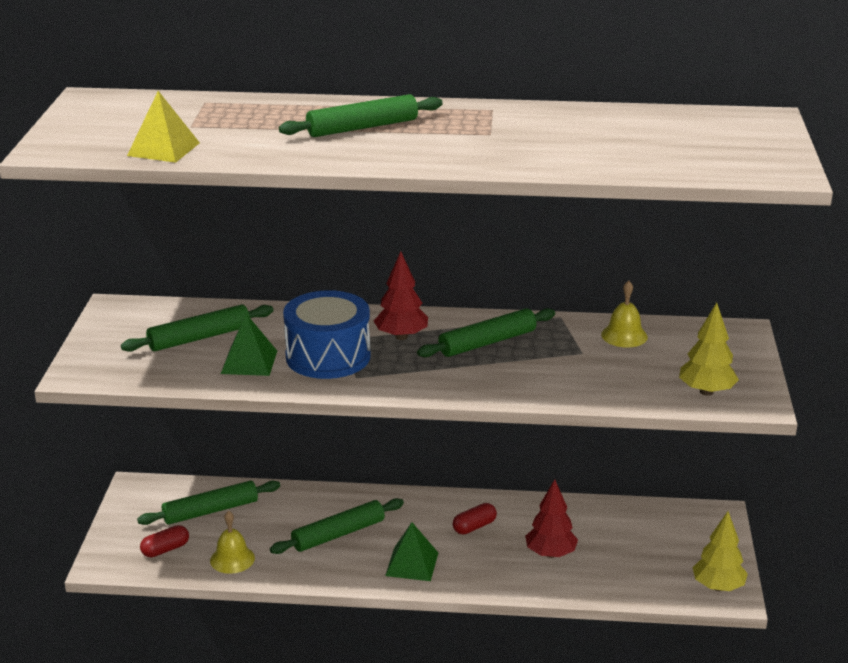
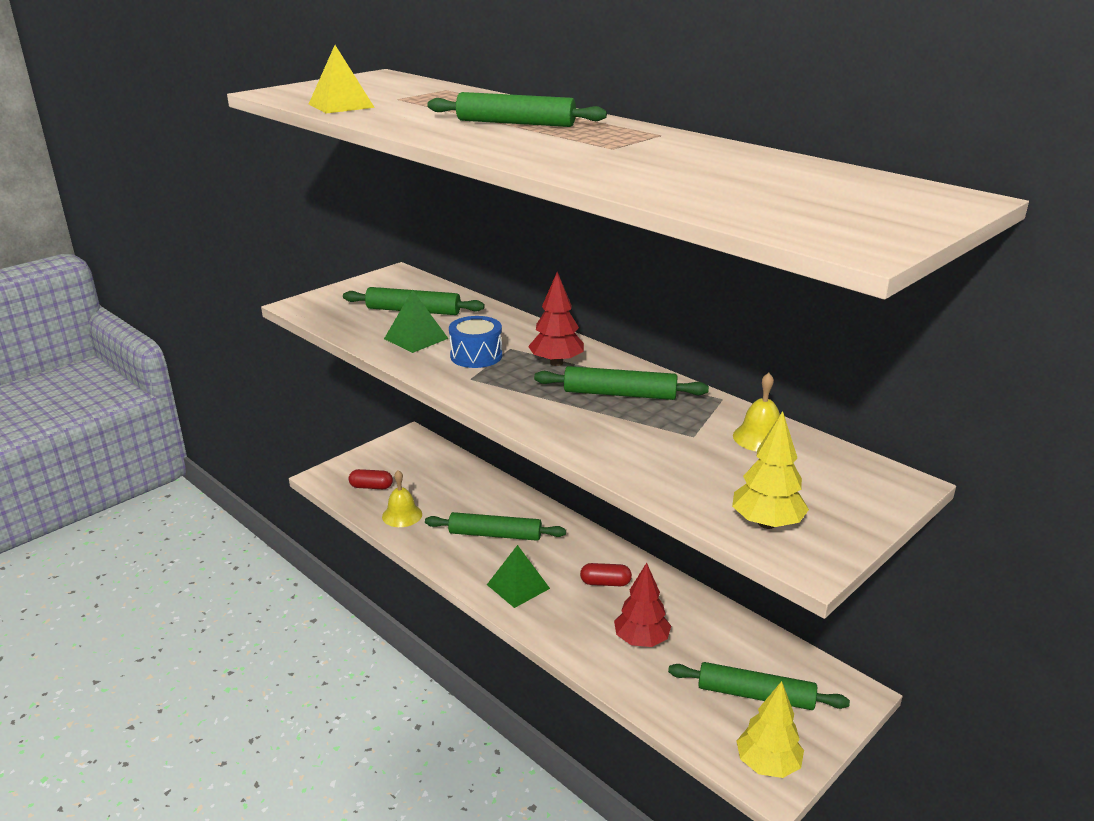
camera: 40 degrees right, 0 degrees up
green rolling pin [137,481,280,525] -> green rolling pin moved to [668,662,850,710]
blue drum [283,290,371,379] -> blue drum [449,316,502,368], size x0.63

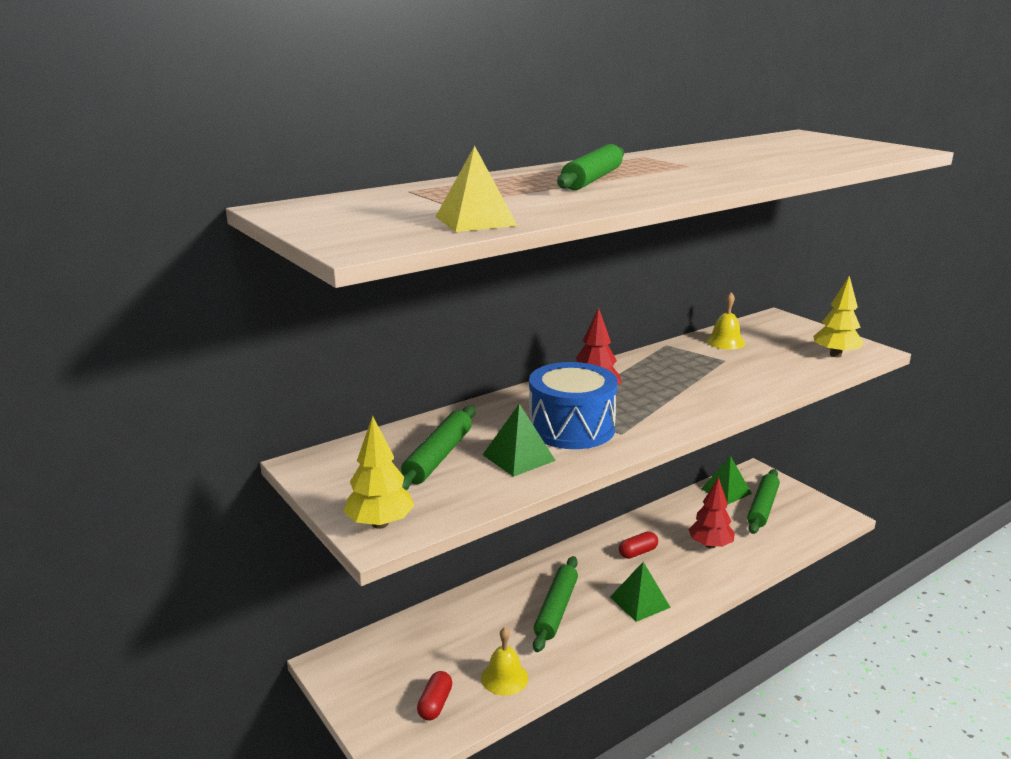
camera: 80 degrees left, 5 degrees down
blue drum [449,316,502,368] -> blue drum [529,362,618,449], size x1.59
green rolling pin [534,366,709,400] -> none
red capsule [580,563,632,586] -> red capsule turned 45 degrees clockwise [619,531,658,559]
yellow tree [737,681,804,778] -> yellow tree moved to [343,416,415,529]
none -> green pyramid [701,456,752,505]

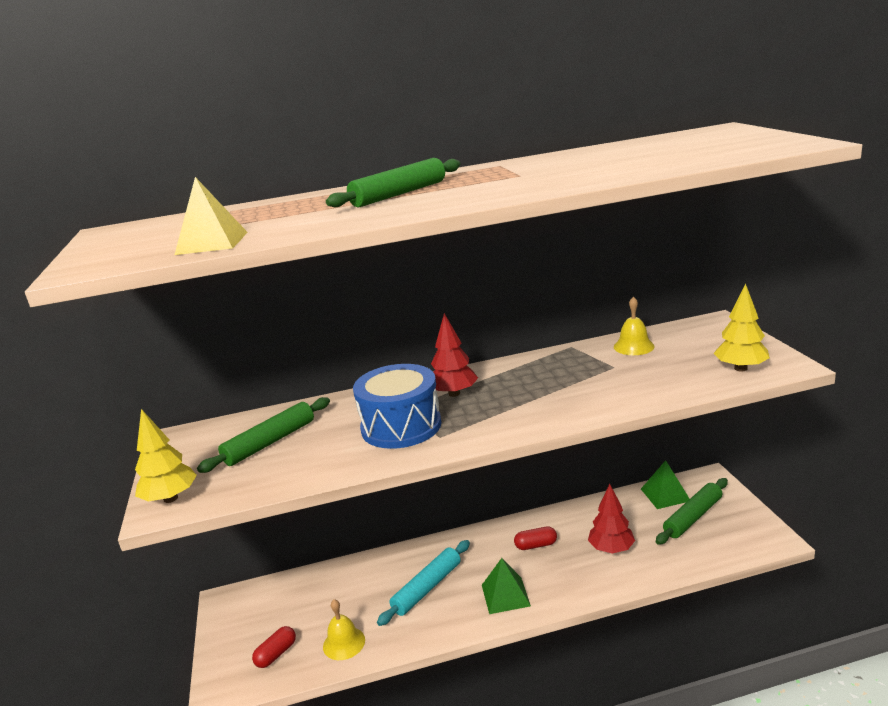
camera: 25 degrees right, 0 degrees up
green pyramid [483,404,556,477] -> none
green rolling pin [533,556,578,652] -> turquoise rolling pin [377,540,470,626]

